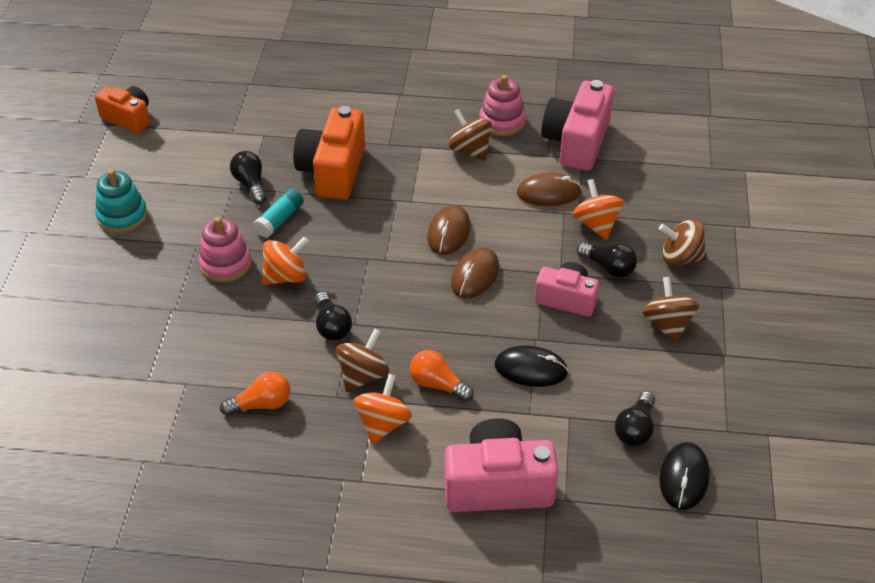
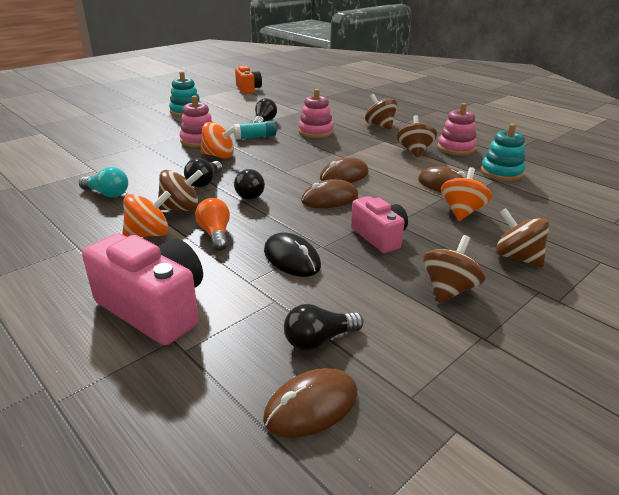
camera: 40 degrees right, 15 degrees down
orange light bulb [220,372,290,416] -> turquoise light bulb [79,167,128,197]
orange camera [293,106,365,200] -> pink stacking toy [299,89,334,138]
pink camera [541,80,614,171] -> turquoise stacking toy [481,123,525,181]
black light bulb [577,242,637,278] -> black light bulb moved to [234,169,265,200]
black mouse [659,442,710,510] -> brown mouse [263,368,358,438]
none -> brown spinning top [365,94,397,130]

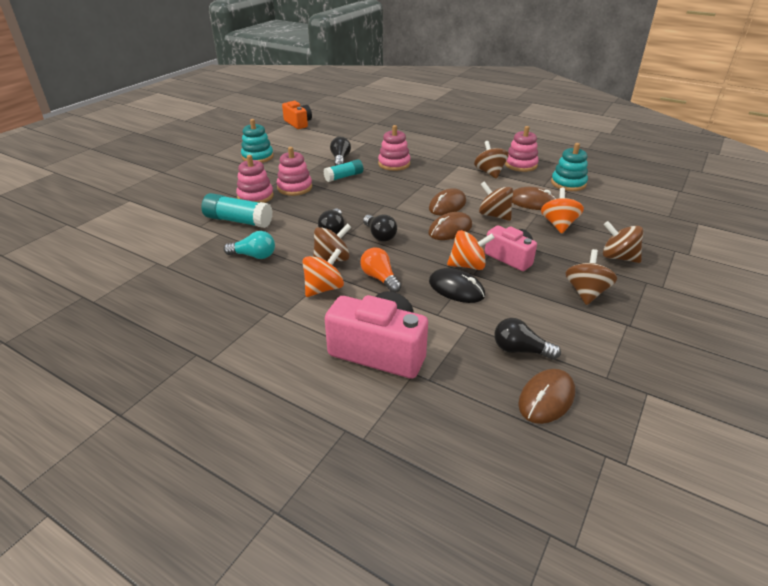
camera: 15 degrees left, 5 degrees up
orange spinning top [200,122,237,159] -> orange spinning top moved to [447,230,495,270]
black light bulb [284,304,364,351] -> black light bulb turned 60 degrees clockwise [494,318,561,360]
brown spinning top [365,94,397,130] -> brown spinning top moved to [479,181,513,221]
none -> turquoise glue stick [201,193,273,228]
none -> pink stacking toy [236,155,274,203]

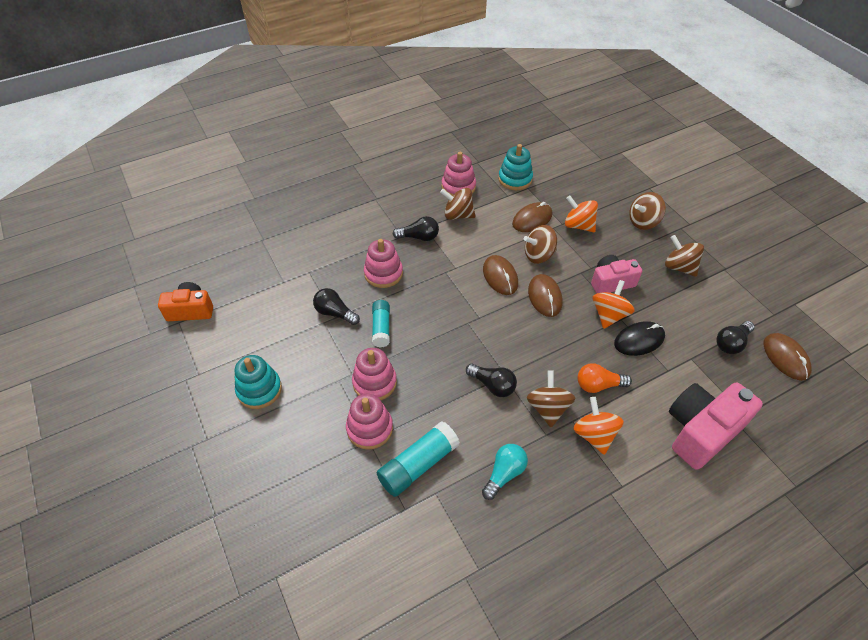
camera: 60 degrees left, 15 degrees up
black light bulb [363,215,397,242] -> black light bulb moved to [393,216,439,241]

